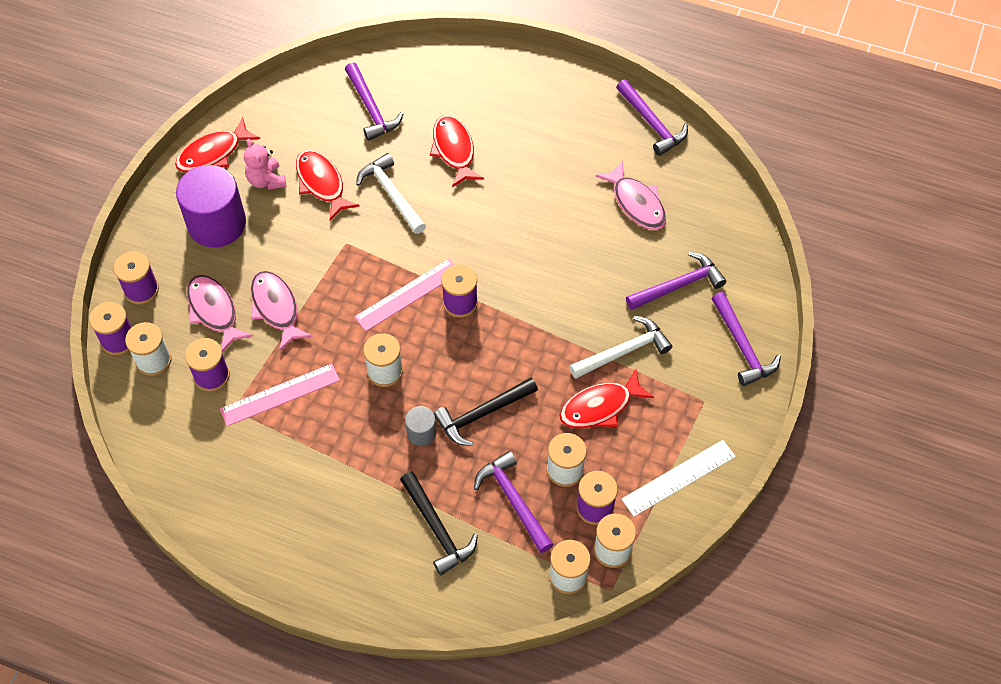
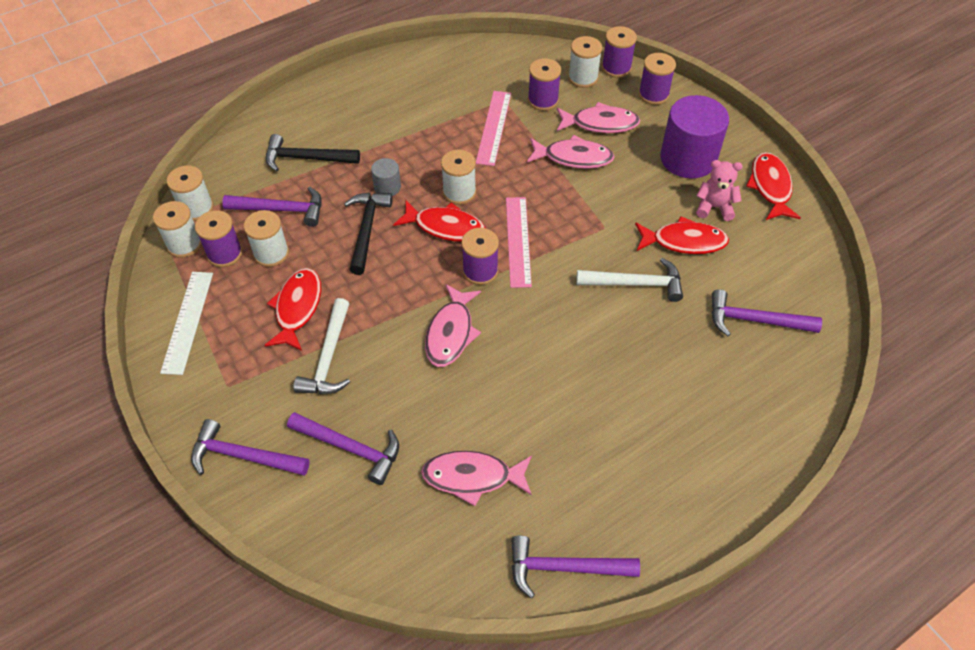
camera: 125 degrees right, 5 degrees down
red fish [430,115,484,187] -> red fish moved to [393,201,486,242]
purple hammer [626,252,726,310] -> purple hammer turned 75 degrees counterclockwise [287,412,399,485]
none -> pink fish [425,284,481,367]

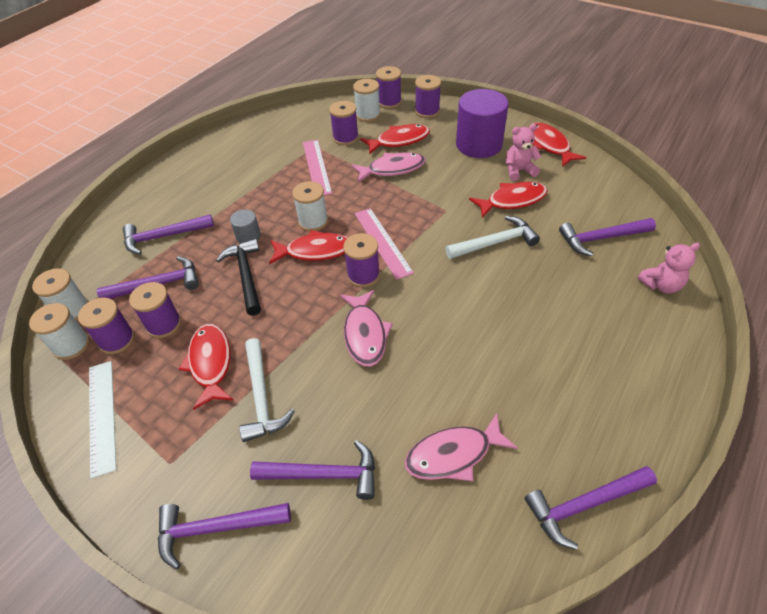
camera: 20 degrees left, 5 degrees down
white spool [244,210,289,267] -> purple spool [129,282,181,338]
black hammer [266,134,360,171] -> purple hammer [123,214,214,255]
pink fish [557,102,640,133] -> red fish [360,124,430,155]
none -> pink teddy bear [637,243,700,293]

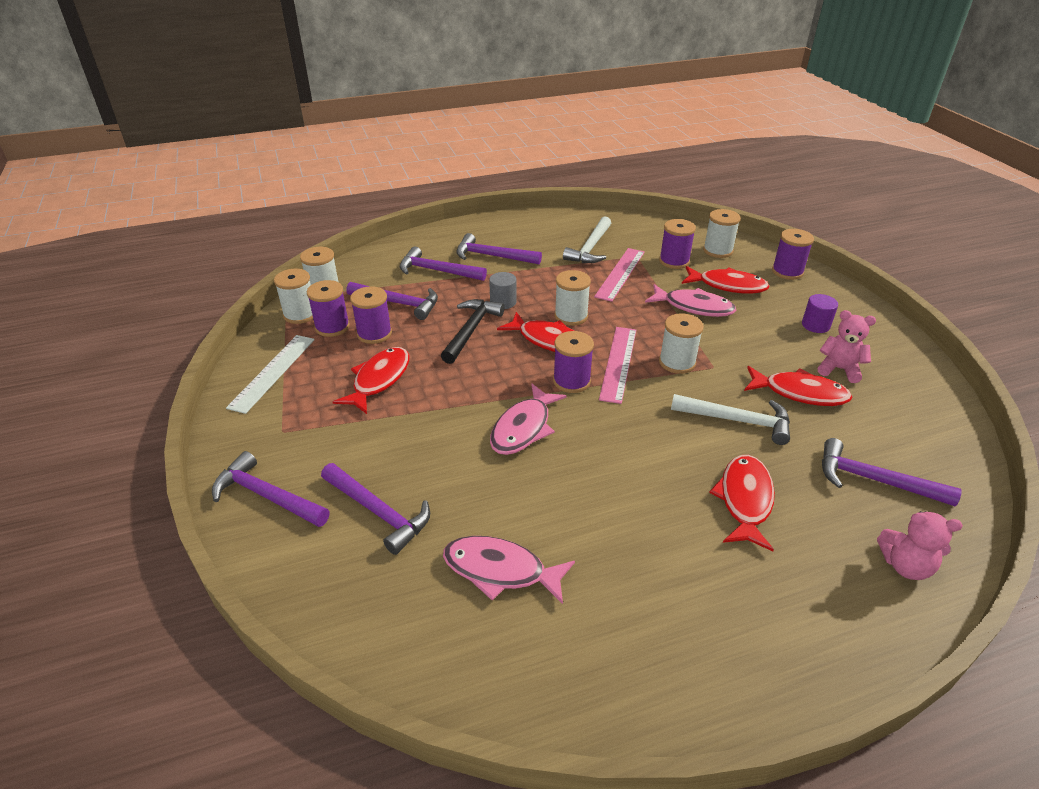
camera: 35 degrees right, 10 degrees down
white hammer [239,338,295,442] -> white hammer moved to [563,216,611,263]
purple spool [376,66,402,109] -> none
purple cylinder [456,89,509,158] -> purple cylinder [802,294,838,333], size x0.47
purple hammer [524,466,657,550] -> purple hammer moved to [456,233,542,265]
red fish [528,122,586,166] -> red fish moved to [709,455,775,551]
none -> white spool [659,313,704,374]

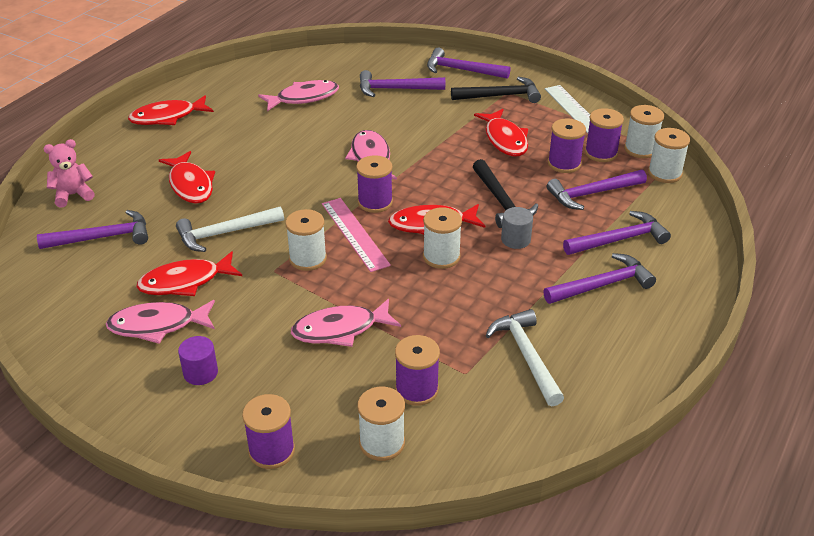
camera: 140 degrees right, 0 degrees up
purple hammer [212,451,330,527] -> purple hammer turned 150 degrees counterclockwise [427,47,510,79]
pink ruler [594,248,645,302] -> none
red fish [682,266,770,294] -> red fish moved to [128,95,214,125]
pink teddy bear [818,310,876,383] -> pink fish [106,300,215,344]
none -> black hammer [451,77,541,103]

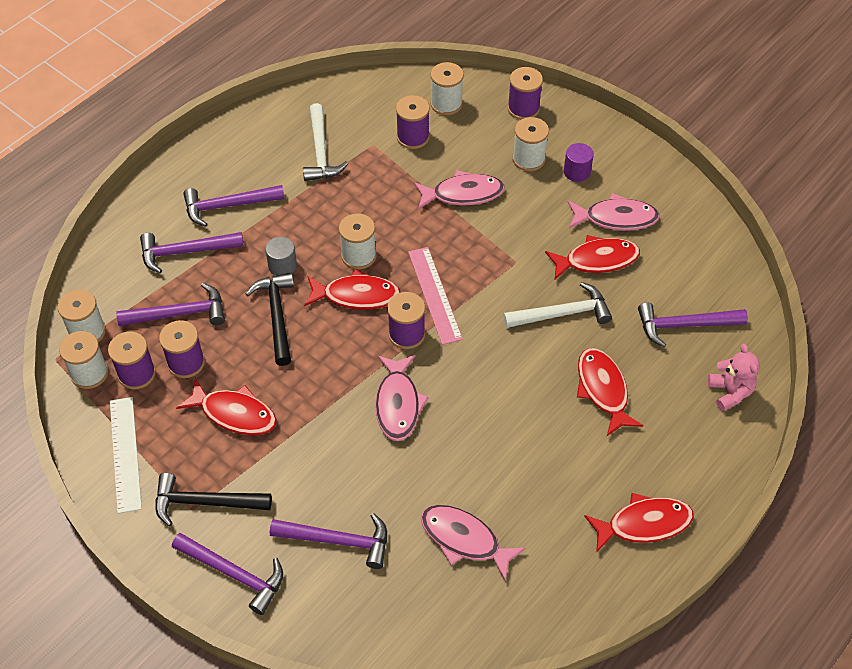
camera: 170 degrees left, 15 degrees up
pink teddy bear [43,139,95,208] -> pink teddy bear turned 90 degrees counterclockwise [708,344,760,411]
pink fish [258,80,339,111] -> pink fish turned 45 degrees clockwise [421,505,526,581]
white spool [285,209,327,271] -> white spool moved to [512,117,549,171]
red fish [474,109,528,156] -> red fish turned 120 degrees clockwise [176,378,277,435]

